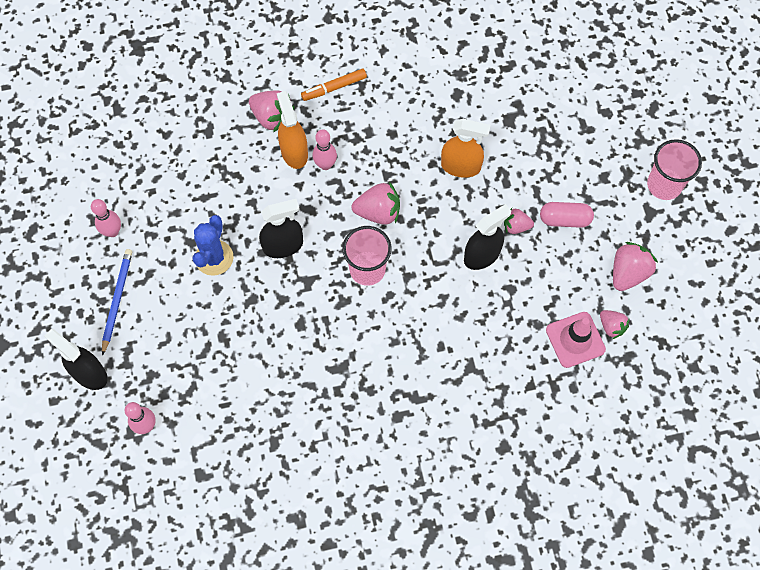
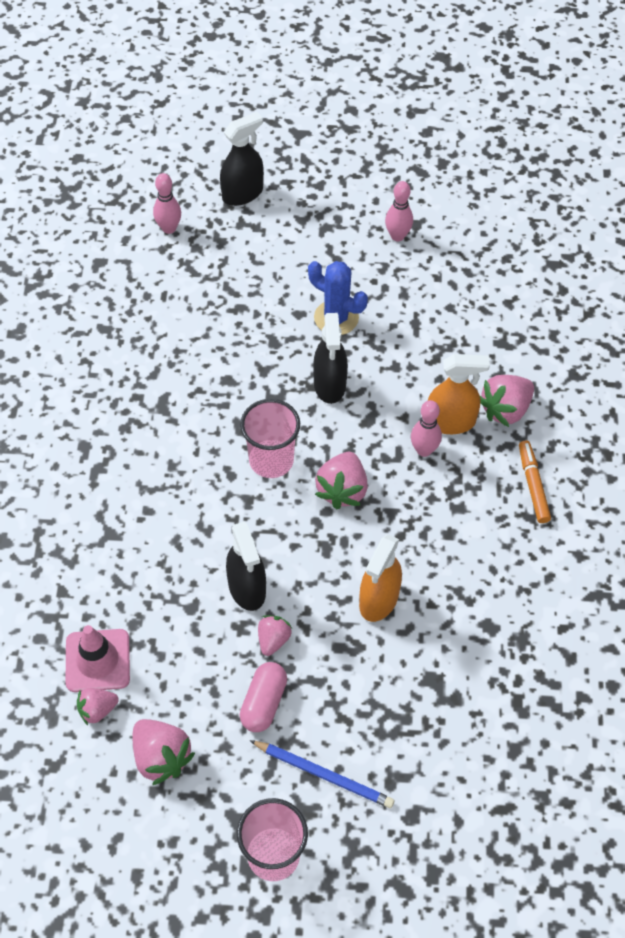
camera: 105 degrees right, 10 degrees down
blue pencil [102,249,132,356] -> blue pencil moved to [250,740,394,808]

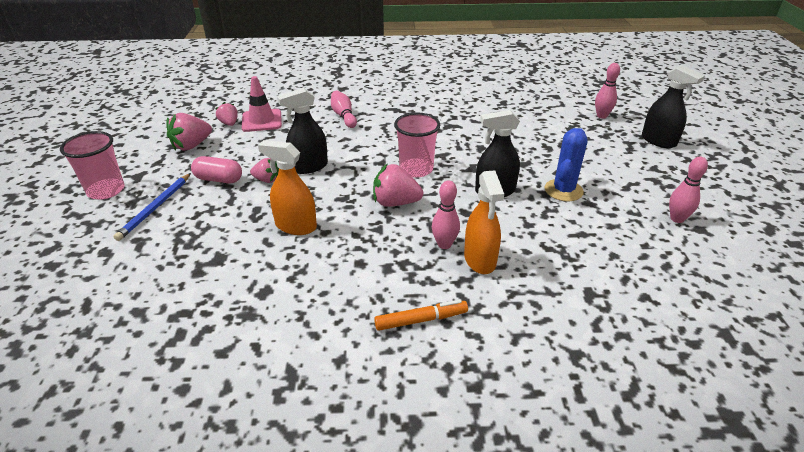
camera: 85 degrees right, 20 degrees down
pink strawberry [480,375,534,427] -> none
none -> pink bowling pin [331,91,357,128]

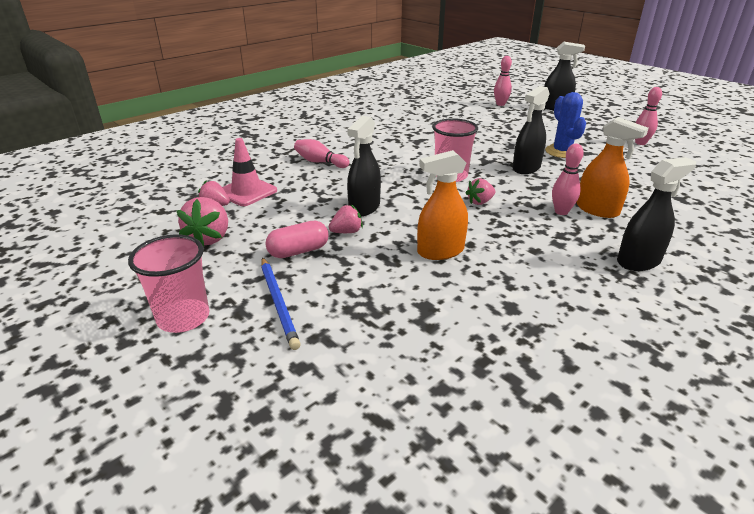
camera: 40 degrees left, 5 degrees down
pink strawberry [373,164,423,207] -> pink strawberry [466,178,495,205], size x0.62
orange marker [374,300,468,331] -> black spray bottle [617,157,696,271]

